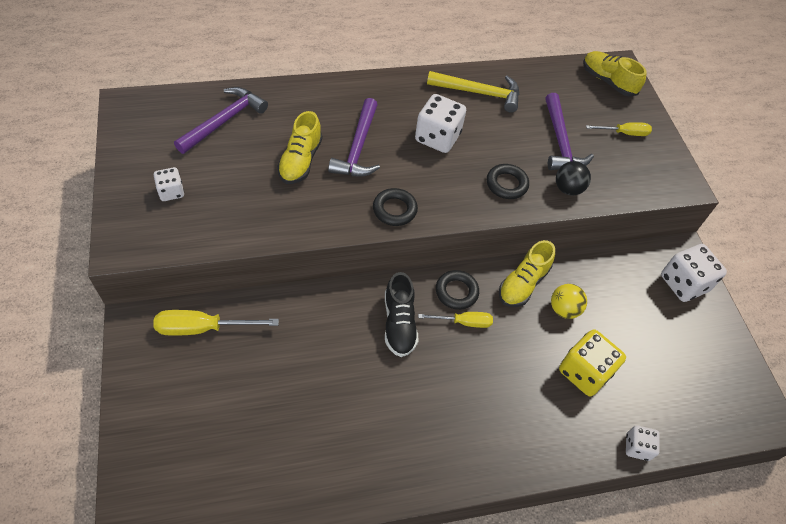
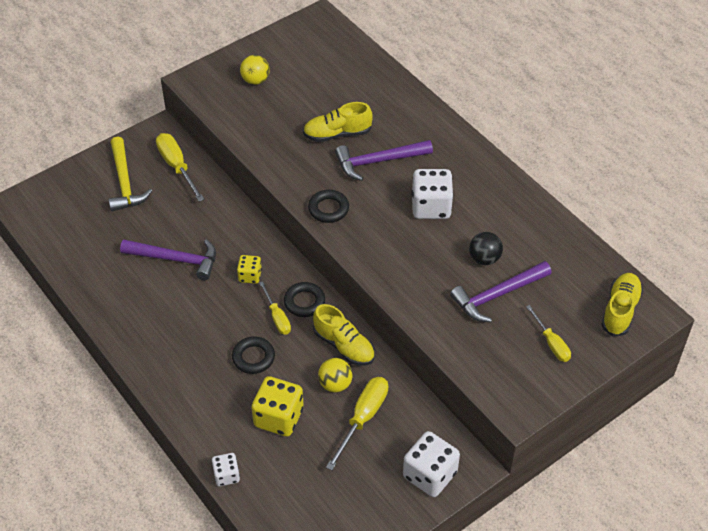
camera: 70 degrees right, 5 degrees down
white dice [154,167,184,201] -> yellow ball [240,55,270,85]
purple hammer [174,87,268,154] -> purple hammer moved to [120,239,216,280]
black shoe [385,272,418,357] -> yellow dice [237,255,262,284]
yellow hammer [427,71,519,113] -> yellow hammer moved to [108,137,152,212]
black ring [487,164,529,199] -> black ring moved to [232,336,275,374]
yellow shoe [499,240,555,307] -> yellow shoe turned 150 degrees counterclockwise [313,304,375,366]
black ball [556,161,591,196] -> black ball moved to [469,232,503,265]
none -> yellow screwdriver [326,377,388,471]

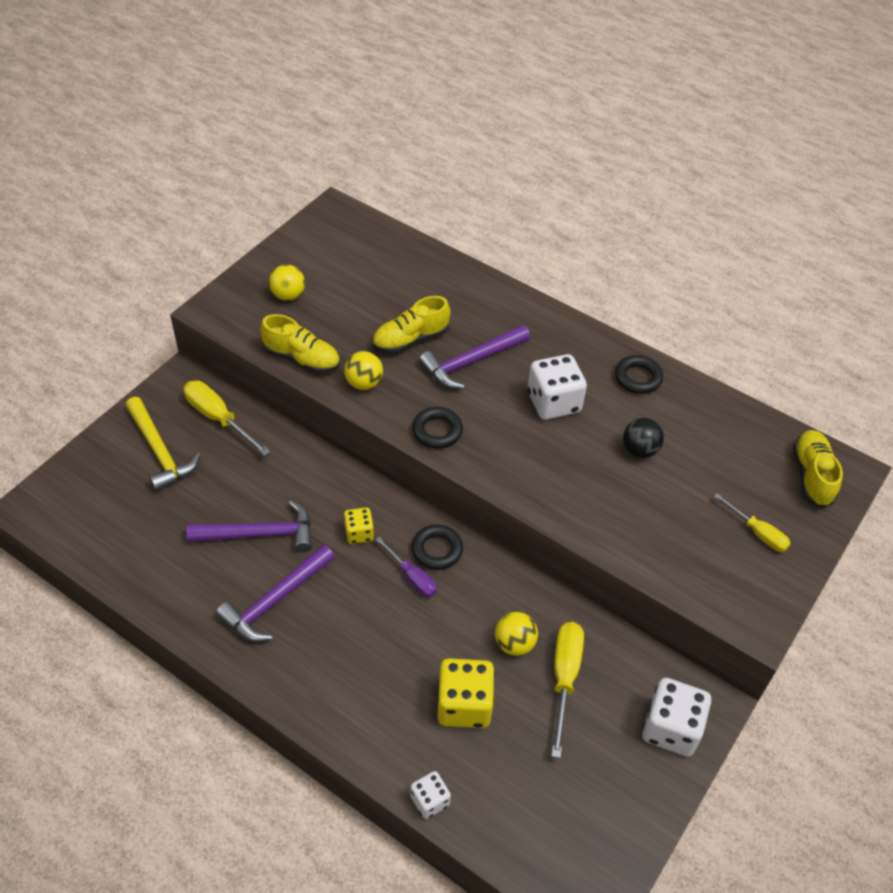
camera: 20 degrees left, 0 degrees up
black ring [232,336,275,374] -> black ring moved to [615,355,663,394]
yellow screwdriver [259,281,291,335] -> purple screwdriver [375,537,437,597]
yellow shoe [313,304,375,366] -> yellow shoe moved to [260,314,340,373]
purple hammer [450,261,552,322] -> purple hammer moved to [216,545,334,642]
none -> yellow ball [344,351,383,390]

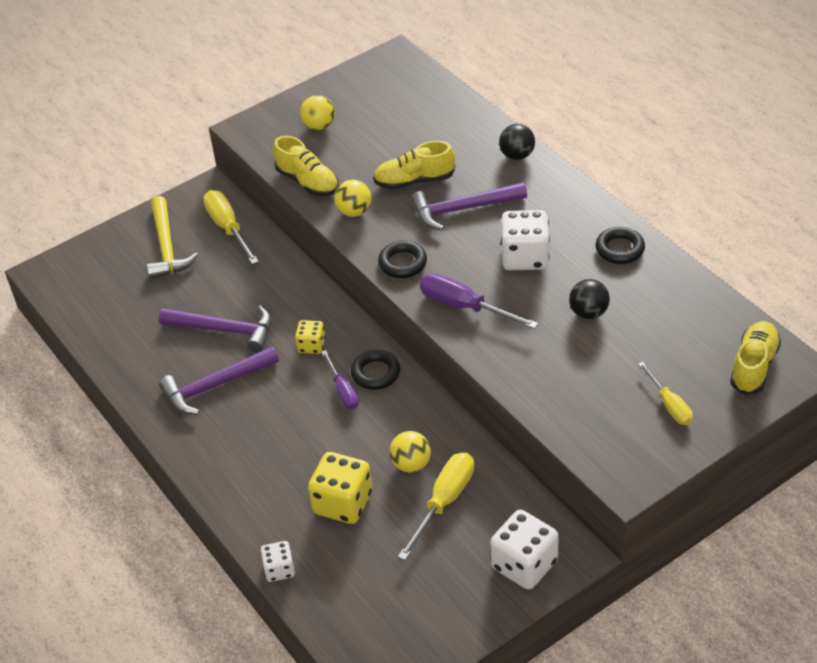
camera: 25 degrees right, 5 degrees down
none -> purple screwdriver [420,273,538,329]
none -> black ball [499,124,535,160]

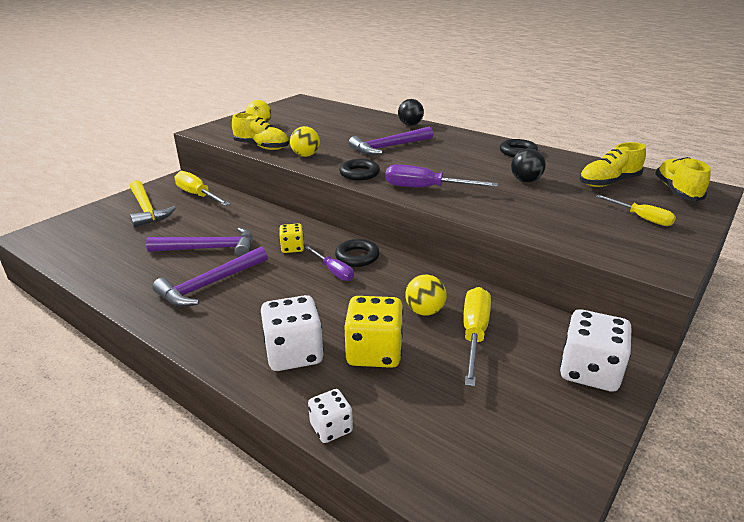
camera: 20 degrees left, 15 degrees down
yellow shoe [373,141,455,189] -> yellow shoe moved to [579,142,646,187]
white dice [501,210,550,270] -> white dice moved to [261,295,324,371]

